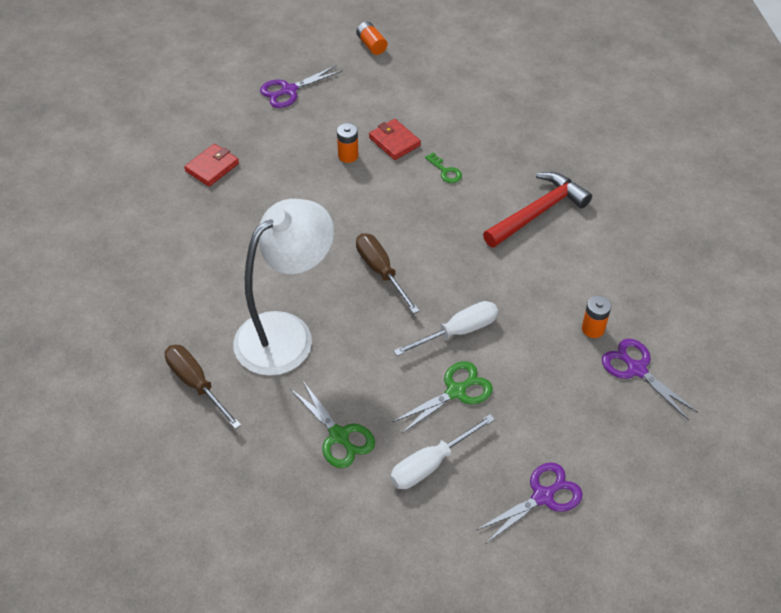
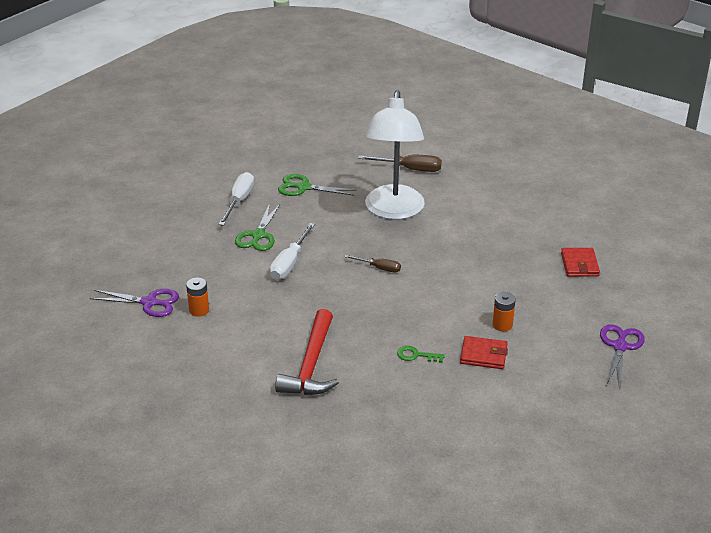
camera: 140 degrees right, 15 degrees down
orange battery [356,22,387,55] -> none
brown screwdriver [356,233,420,314] -> brown screwdriver [344,255,401,273], size x0.62
purple scissors [475,462,583,543] -> none

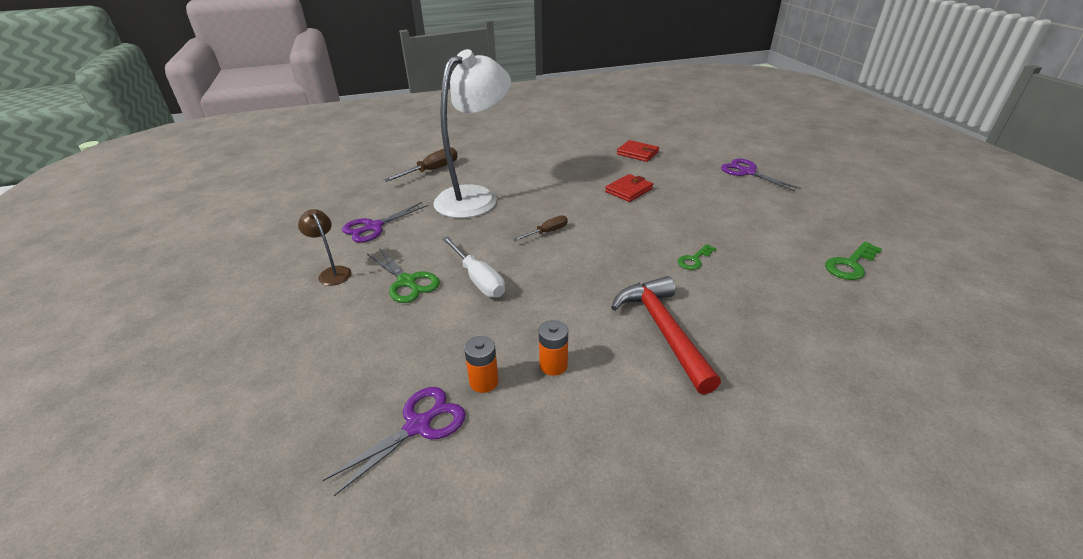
camera: 55 degrees left, 0 degrees up
white screwdriver [218,172,254,226] -> brown lamp [298,209,351,286]
red hammer [275,309,339,395] -> red hammer turned 150 degrees counterclockwise [611,276,721,394]
green scissors [278,174,357,196] -> purple scissors [342,202,429,242]
white lamp [365,90,425,220] -> white lamp turned 90 degrees counterclockwise [433,49,511,218]
red wallet [460,336,508,369] -> red wallet moved to [605,174,653,202]
orange battery [492,292,516,331] -> orange battery moved to [539,320,568,376]
none -> green key [825,242,882,280]

